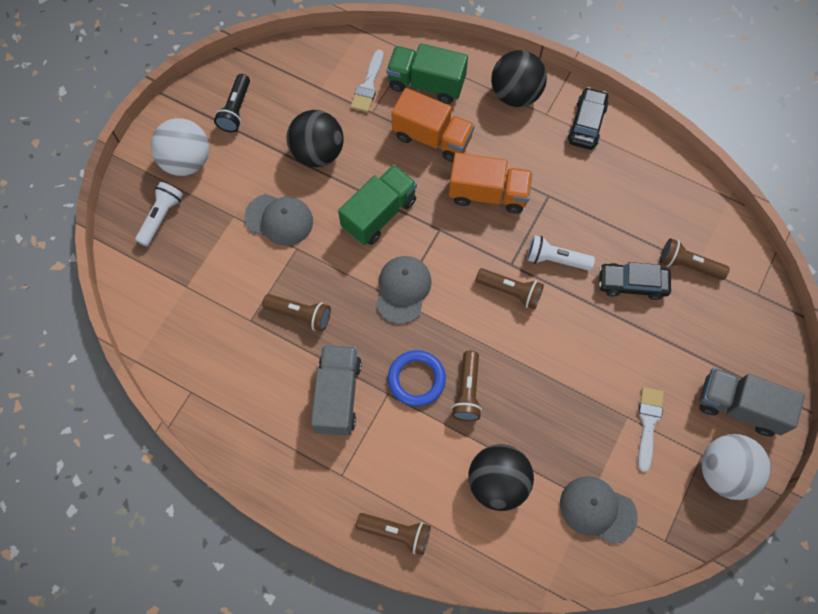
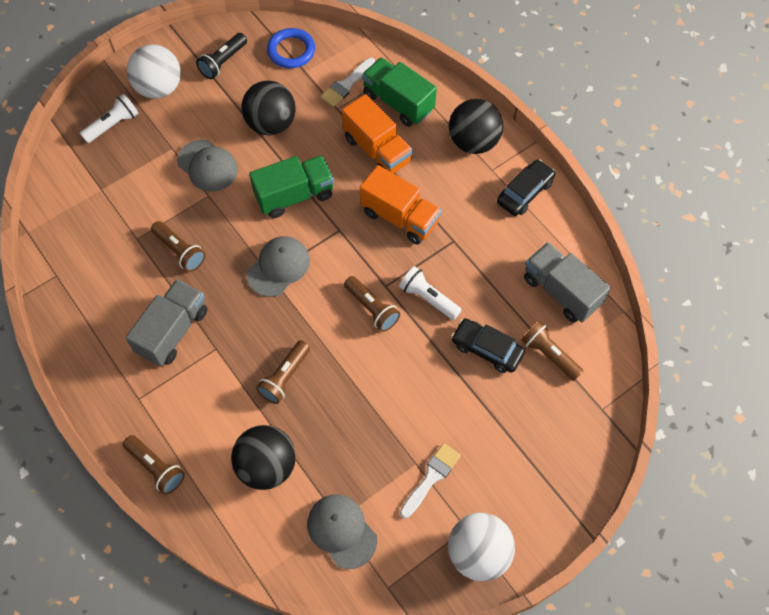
camera: 25 degrees right, 5 degrees down
blue ring [388,350,446,407] -> blue ring moved to [267,28,315,68]
grey truck [699,368,805,437] -> grey truck moved to [524,242,611,322]

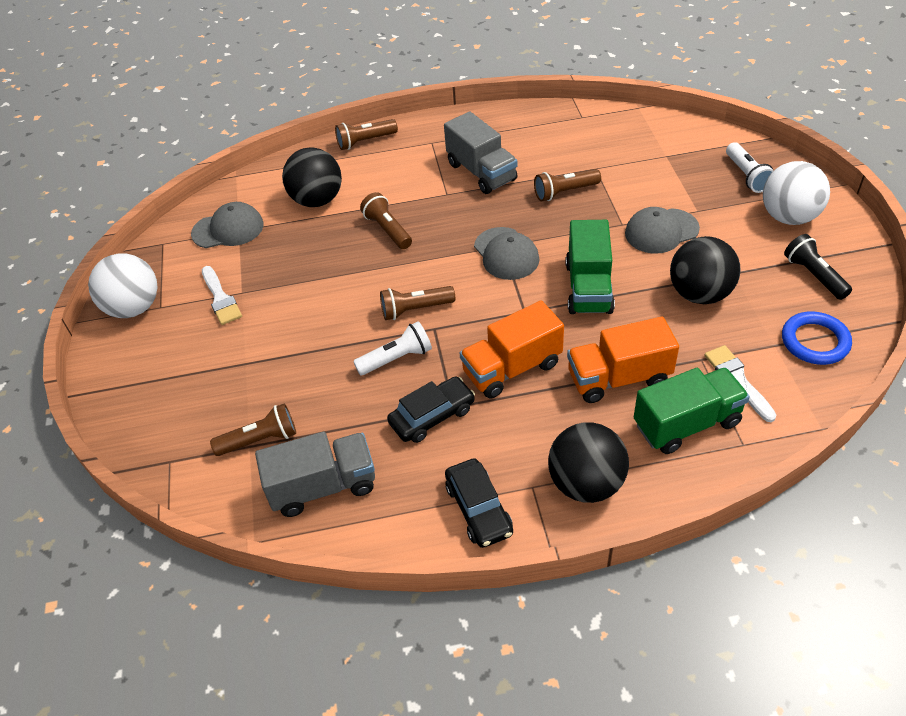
camera: 120 degrees right, 15 degrees down
black car [451,318,525,373] -> black car moved to [387,376,475,443]

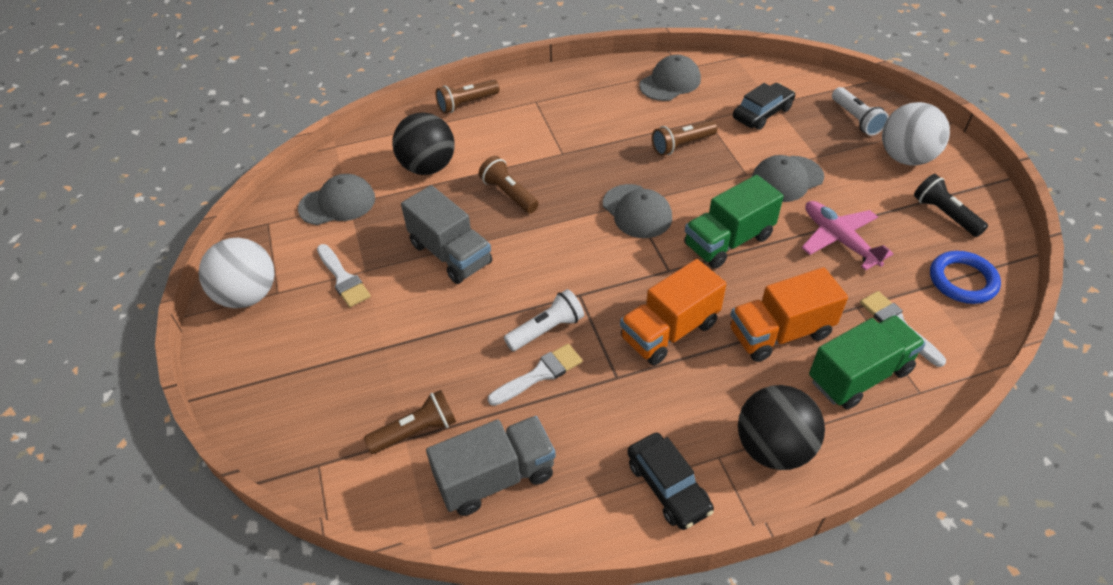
camera: 10 degrees left, 0 degrees up
brown flashlight [380,286,455,320] -> none
black car [387,376,475,443] -> black car moved to [733,83,795,130]
grey truck [444,111,518,194] -> grey truck moved to [401,185,492,284]
green truck [566,220,615,314] -> green truck turned 60 degrees clockwise [684,175,784,269]
black ball [670,236,741,304] -> pink plane [802,201,894,271]
none -> white brush [488,344,582,406]
none -> grey cap [639,55,701,101]

